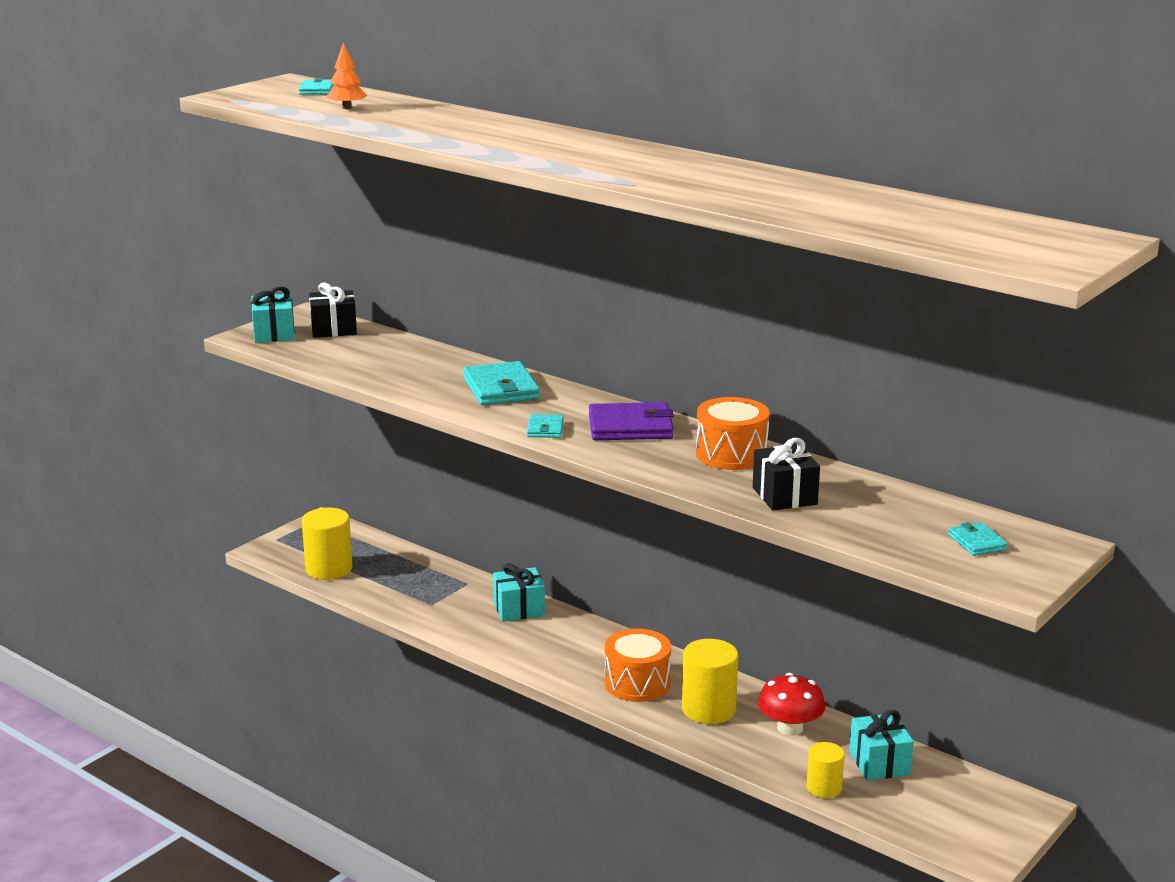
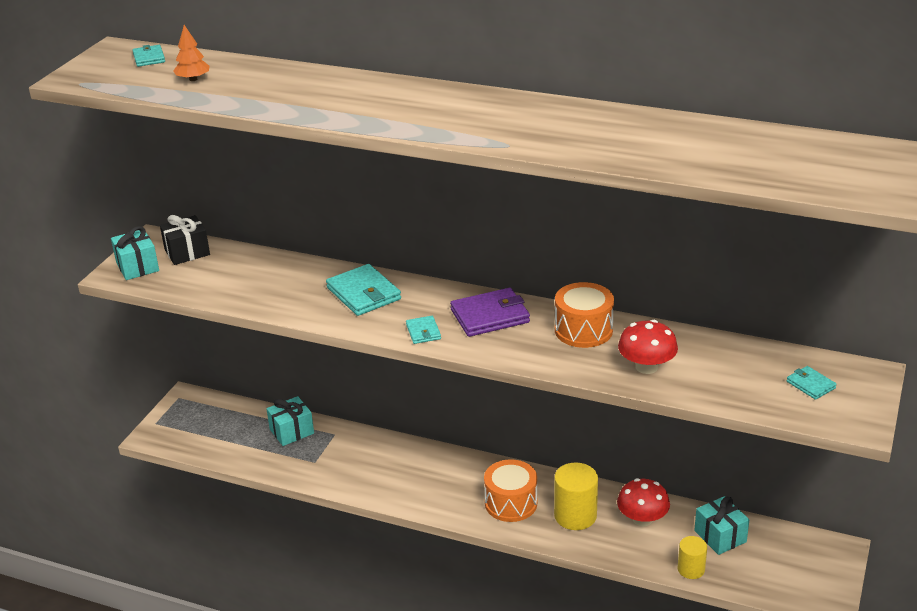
camera: 15 degrees left, 10 degrees up
yellow cylinder [302,508,353,580] -> none
turquoise gift [493,563,545,622] -> turquoise gift moved to [266,396,314,446]
black gift [753,438,820,511] -> red mushroom [618,320,678,374]

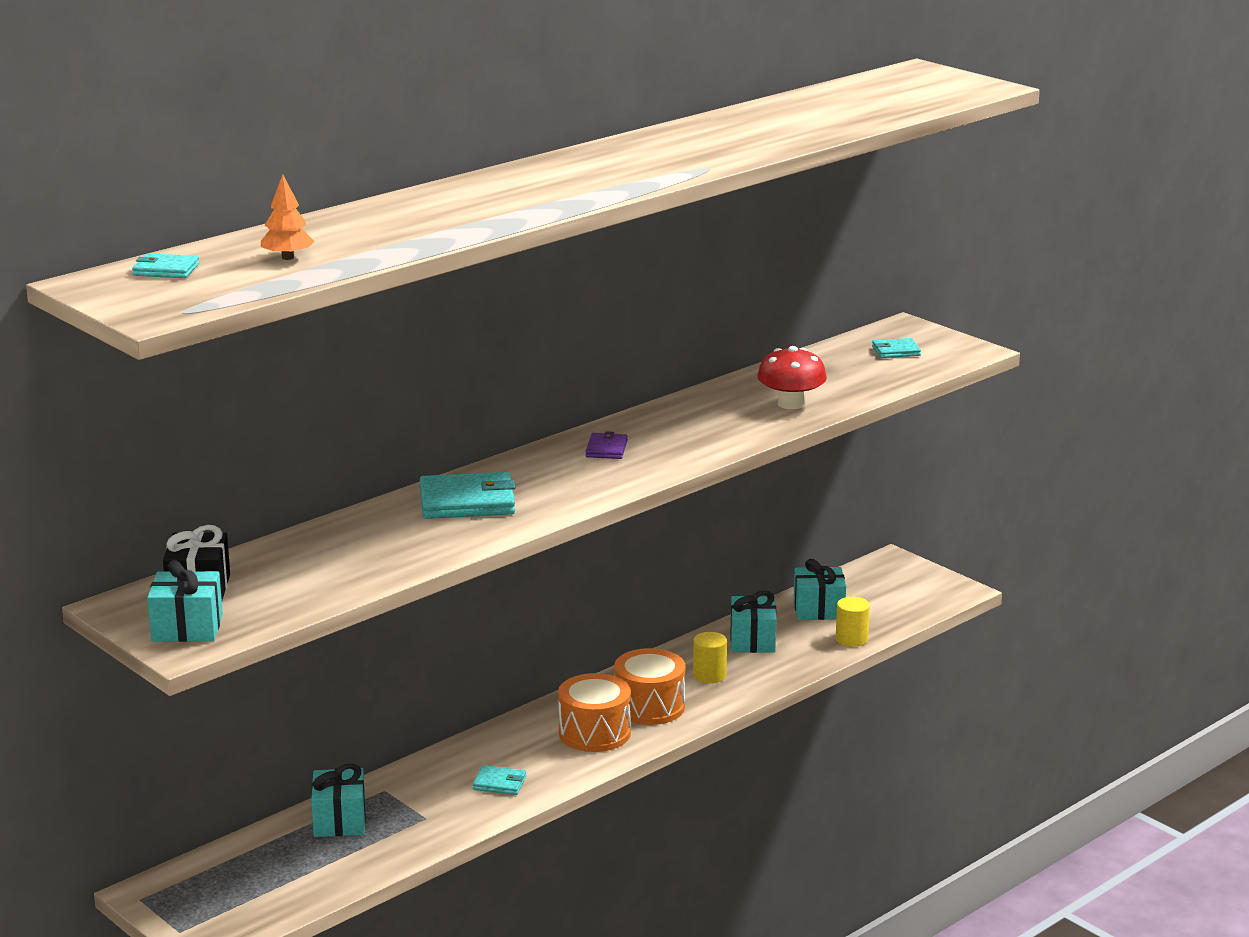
camera: 65 degrees left, 10 degrees down
turquoise wallet [406,316,441,344] -> turquoise wallet moved to [473,765,526,795]
purple wallet [450,288,530,337] -> purple wallet [585,431,628,459], size x0.53
yellow cylinder [554,462,598,530] -> yellow cylinder [693,632,727,683], size x0.61
orange drum [555,282,614,348] -> orange drum moved to [558,673,631,752]
red mushroom [617,478,670,526] -> turquoise gift [730,591,776,653]

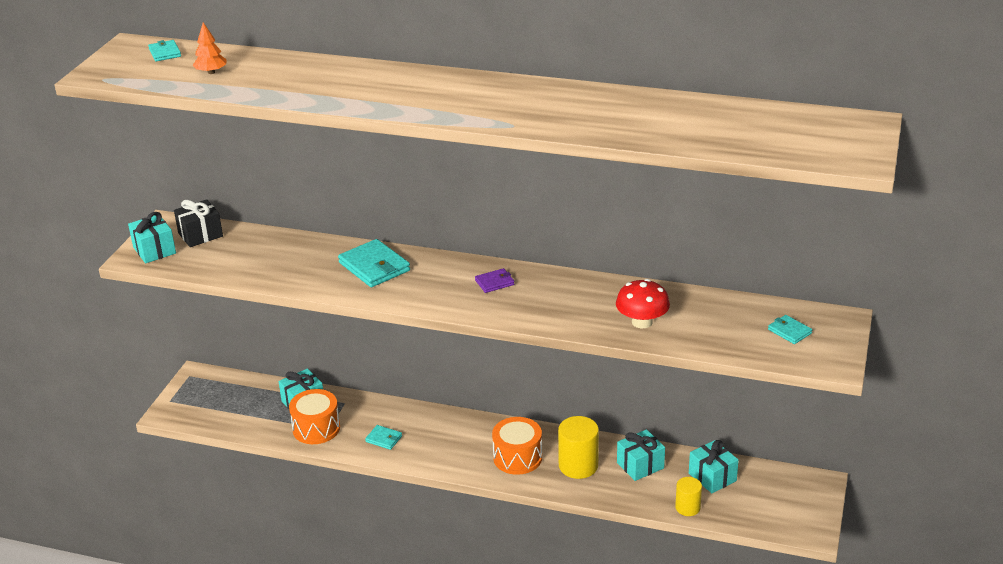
camera: 60 degrees right, 10 degrees up
turquoise wallet [473,765,526,795] -> turquoise wallet turned 45 degrees counterclockwise [365,425,402,450]
orange drum [558,673,631,752] -> orange drum moved to [289,389,340,444]
yellow cylinder [693,632,727,683] -> yellow cylinder [558,416,599,479], size x1.65

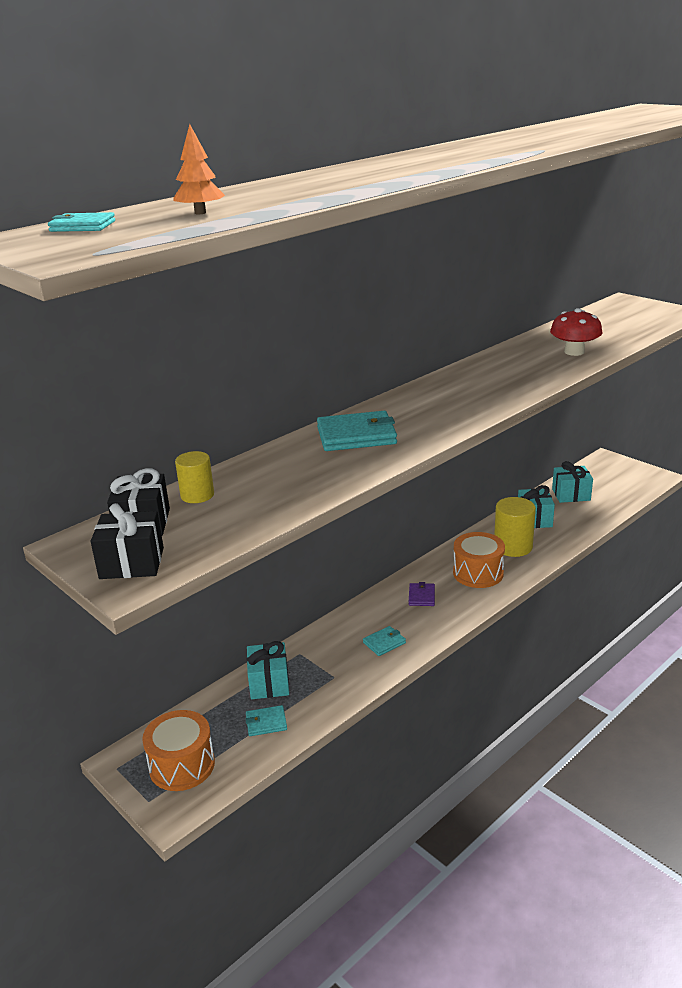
camera: 60 degrees left, 5 degrees down
turquoise gift [128,212,176,263] -> black gift [90,503,164,579]
orange drum [289,389,340,444] -> orange drum moved to [142,710,215,791]
purple wallet [475,268,514,293] -> purple wallet moved to [409,582,435,606]
yellow cylinder [675,477,702,516] -> yellow cylinder moved to [175,451,214,503]
turquoise wallet [768,315,812,344] -> turquoise wallet moved to [245,705,287,736]

